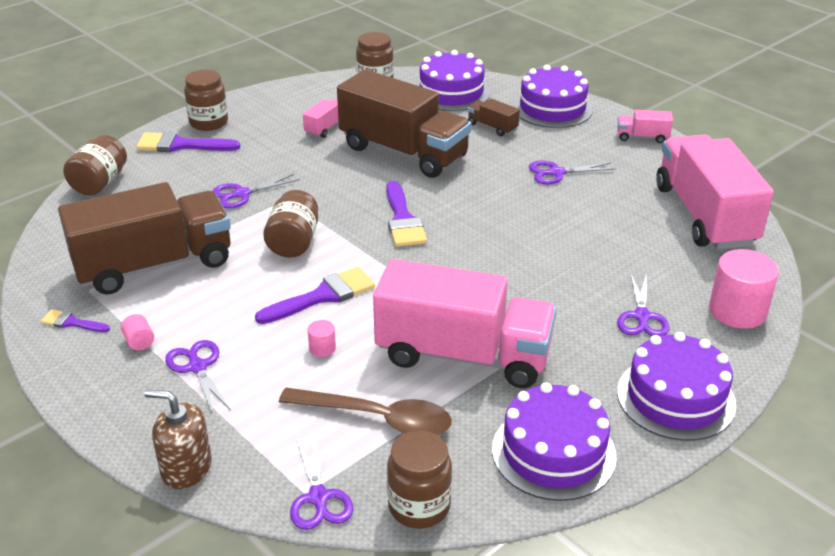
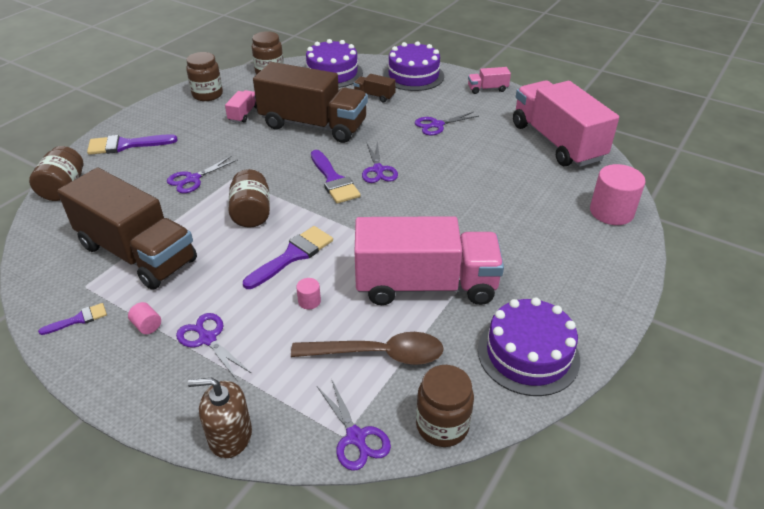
camera: 15 degrees left, 5 degrees up
purple brush [41,309,110,332] -> purple brush turned 150 degrees clockwise [38,303,107,335]
brown truck [58,182,231,295] -> brown truck turned 75 degrees clockwise [57,168,197,290]
brown jar [184,70,228,131] -> brown jar moved to [186,52,223,101]
purple scissors [617,273,670,336] -> purple scissors moved to [362,142,398,183]
purple cake [617,332,736,441] -> none

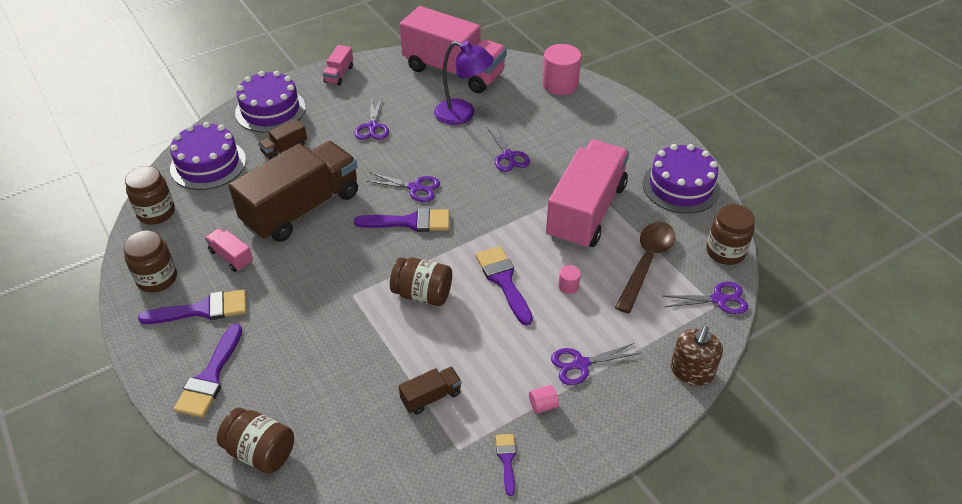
camera: 65 degrees left, 5 degrees up
brown truck [57,168,197,290] -> brown truck [399,367,462,415], size x0.41
purple scissors [167,156,237,193] -> purple scissors moved to [487,125,530,172]
pink truck [513,80,619,167] -> pink truck turned 150 degrees counterclockwise [400,6,507,93]
none -> purple brush [138,289,246,324]
none -> purple lamp [434,41,494,125]

